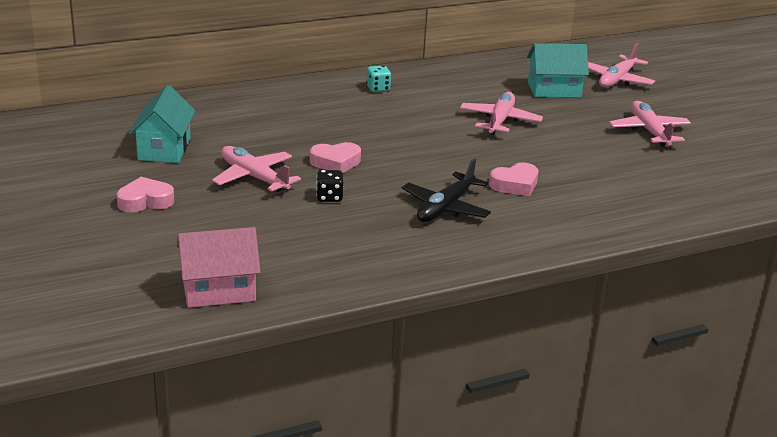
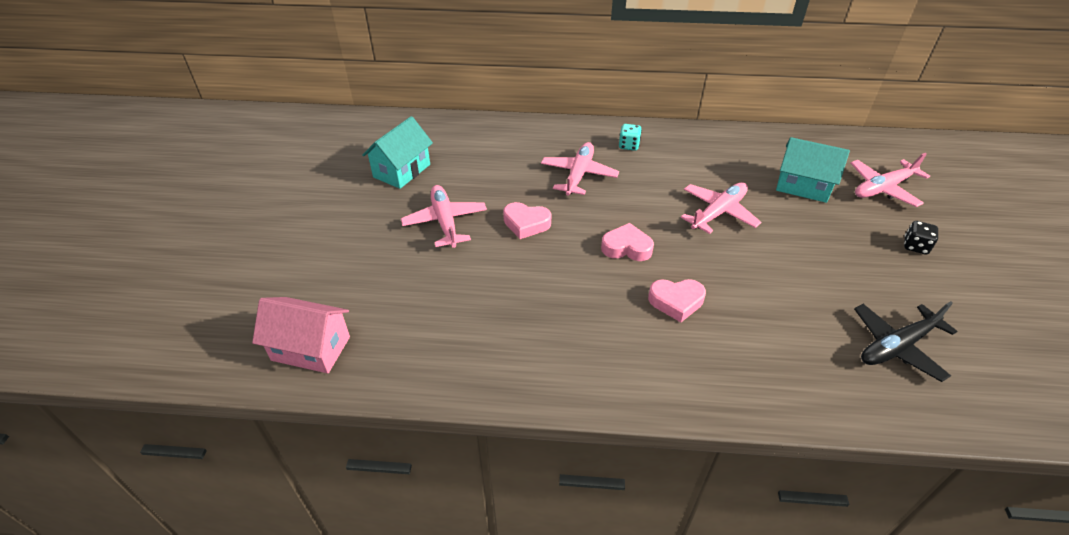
camera: 30 degrees right, 15 degrees up
pink heart [117,177,174,213] -> pink heart moved to [601,223,654,261]
black dice [316,170,343,202] -> black dice moved to [904,221,938,255]
black plane [402,158,491,222] -> black plane moved to [854,301,957,382]
pink plane [609,101,691,146] -> pink plane moved to [541,142,619,196]

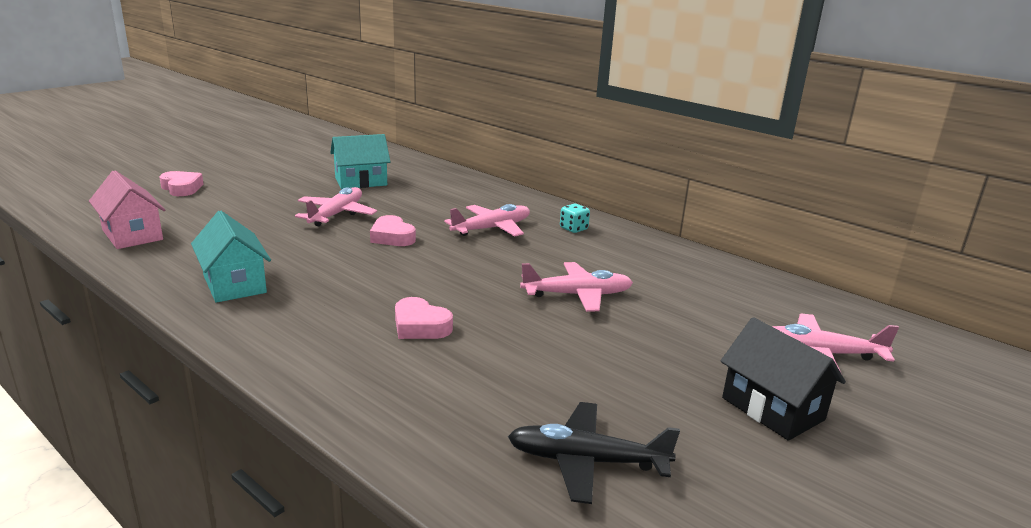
camera: 35 degrees right, 20 degrees down
pink heart [601,223,654,261] -> pink heart moved to [159,171,203,196]
turquoise house [776,137,850,203] -> turquoise house moved to [191,211,271,303]
black dice [904,221,938,255] -> black house [721,317,846,441]

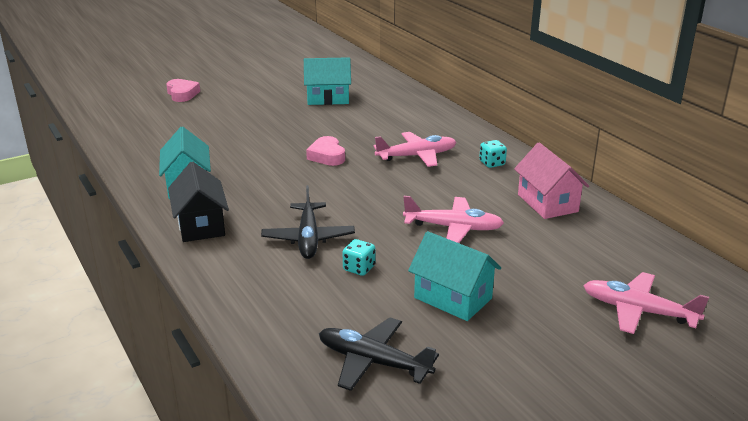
camera: 20 degrees right, 5 degrees up
pink house [89,170,166,249] -> pink house moved to [514,142,589,219]
pink plane [295,187,377,226] -> none
pink heart [395,297,453,339] -> black plane [261,185,355,259]
black house [721,317,846,441] -> black house moved to [168,161,229,242]
none -> turquoise dice [343,239,375,276]
none -> turquoise house [408,231,501,321]

